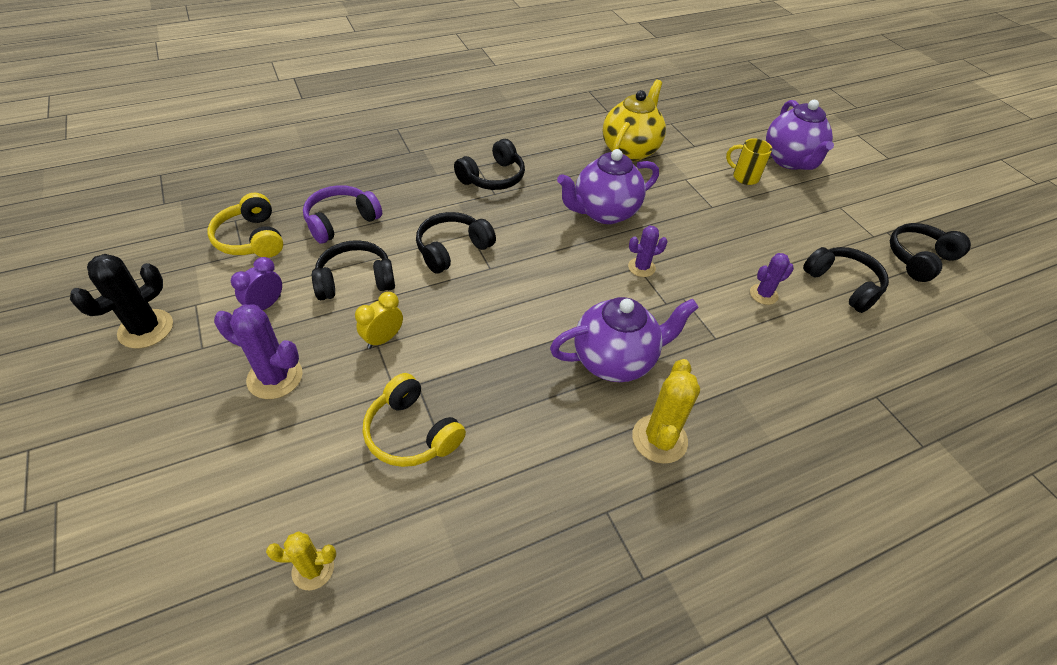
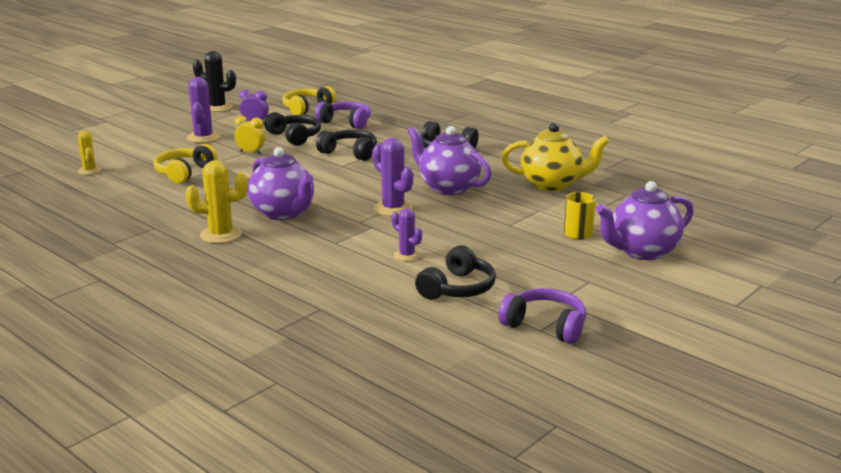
camera: 70 degrees right, 25 degrees down
purple cactus [628,225,668,277] -> purple cactus [372,138,414,216], size x1.61
black headphones [890,223,971,282] -> purple headphones [499,288,586,344]

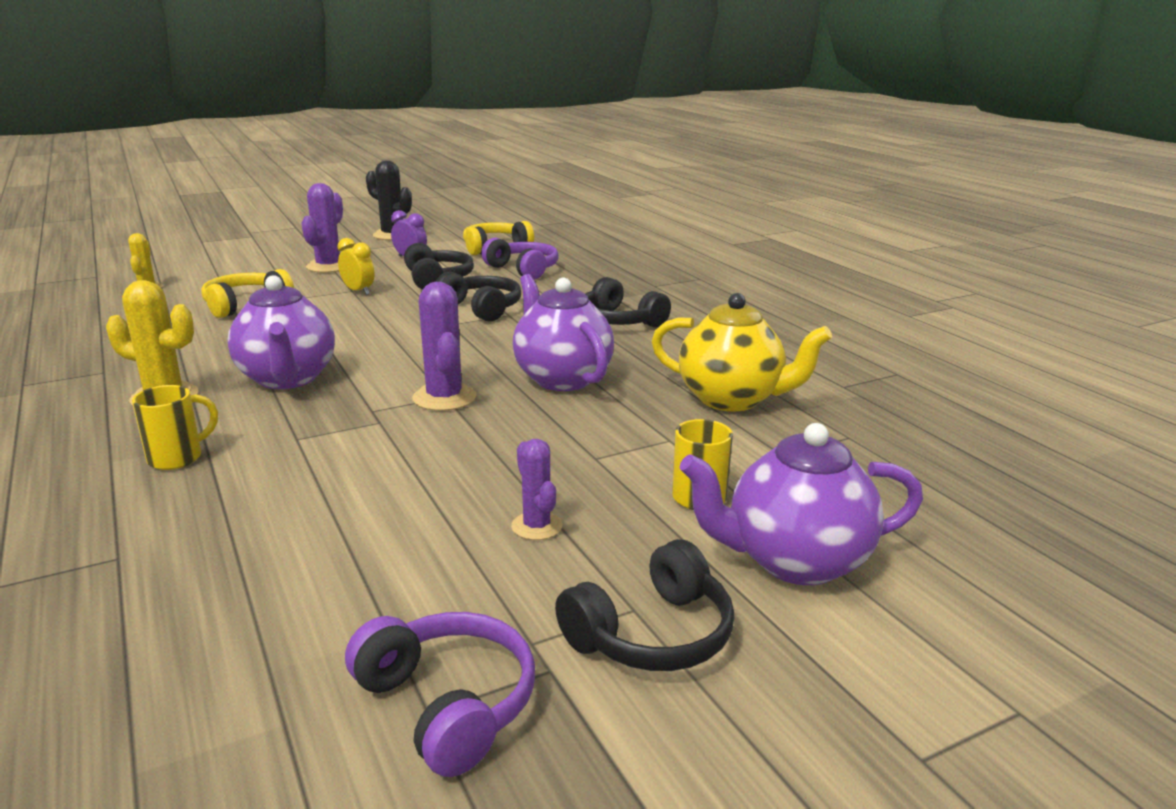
camera: 20 degrees right, 0 degrees up
purple cactus [392,208,422,261] -> purple cactus moved to [511,439,563,540]
black headphones [415,245,496,300] -> black headphones moved to [555,539,735,671]
none -> yellow mug [132,385,218,470]

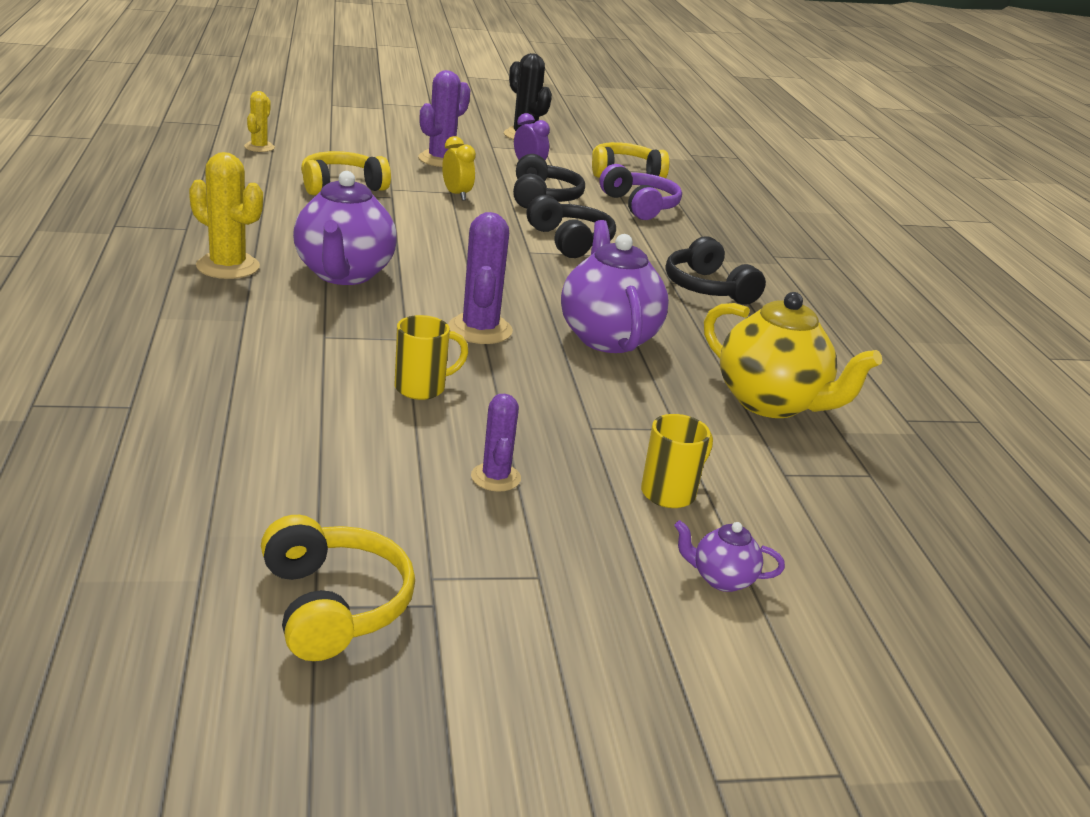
camera: 15 degrees right, 5 degrees up
yellow mug [132,385,218,470] -> yellow mug moved to [395,315,469,400]
purple headphones [345,612,535,777] -> yellow headphones [261,515,415,661]
black headphones [555,539,735,671] -> none
purple teapot [679,423,923,585] -> purple teapot [674,520,785,592], size x0.45

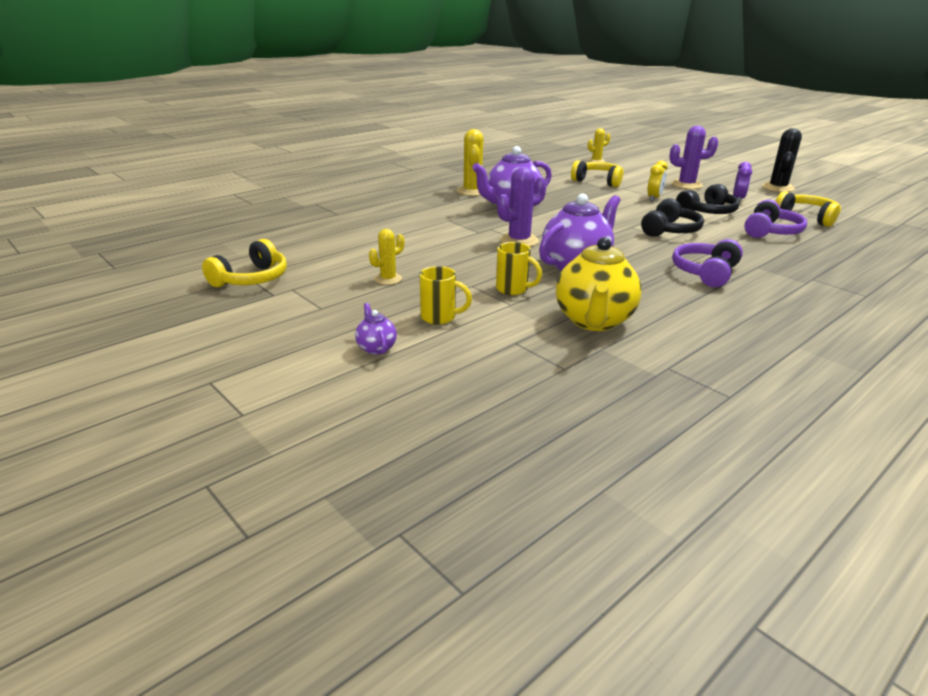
camera: 60 degrees right, 0 degrees up
yellow mug [395,315,469,400] -> yellow mug moved to [496,242,542,295]
purple cactus [471,393,521,492] -> yellow cactus [369,229,404,285]
black headphones [666,236,766,305] -> purple headphones [672,239,743,287]

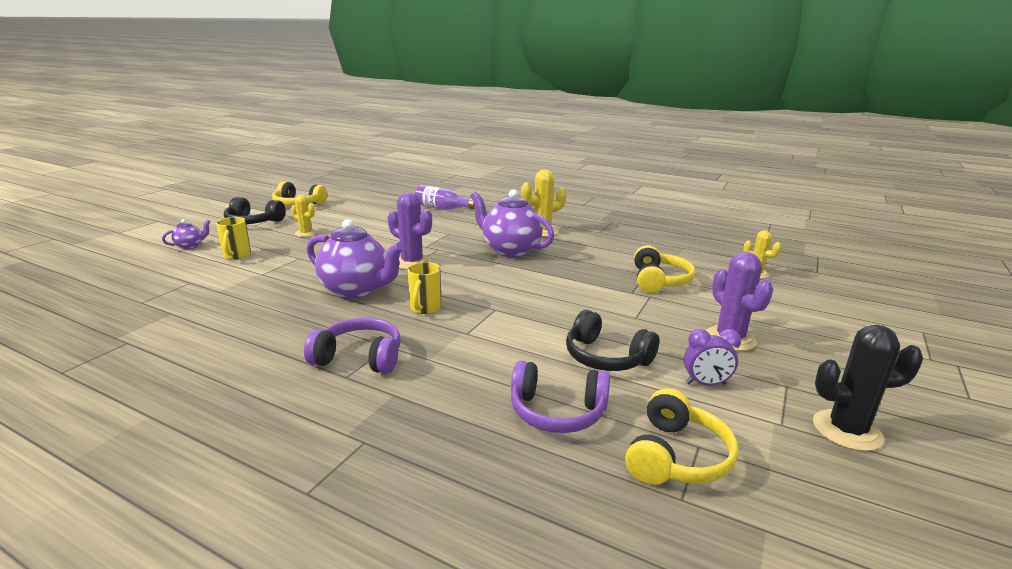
camera: 70 degrees right, 5 degrees down
yellow mug [496,242,542,295] -> yellow mug moved to [408,262,441,314]
yellow teapot [556,237,642,331] -> none
black headphones [641,198,704,237] -> black headphones moved to [224,197,286,224]
yellow clock [647,160,668,201] -> none
none -> purple bottle [415,185,475,210]

